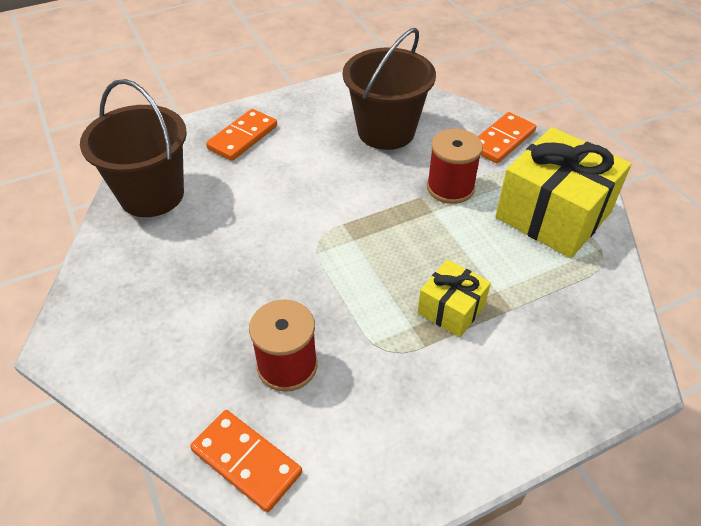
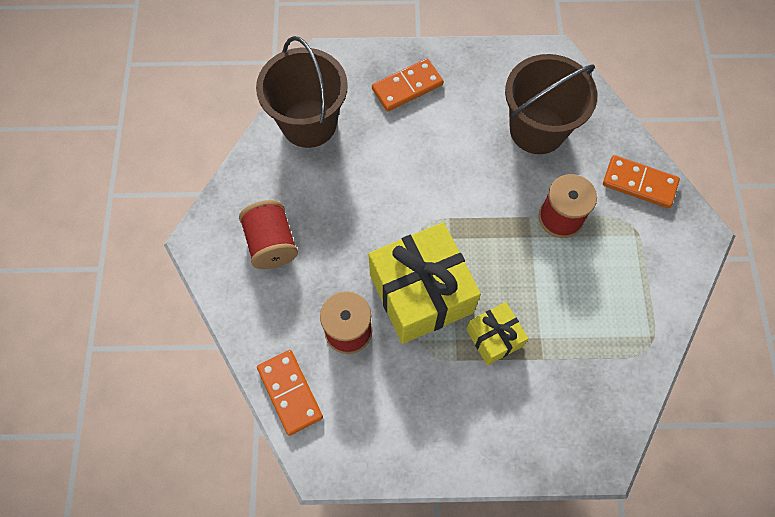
camera: 25 degrees right, 20 degrees up
orange domino [478,112,536,163] -> orange domino turned 45 degrees clockwise [603,155,680,208]
yellow gift [495,127,631,258] -> yellow gift moved to [369,222,481,344]
none -> red spool [239,200,298,269]

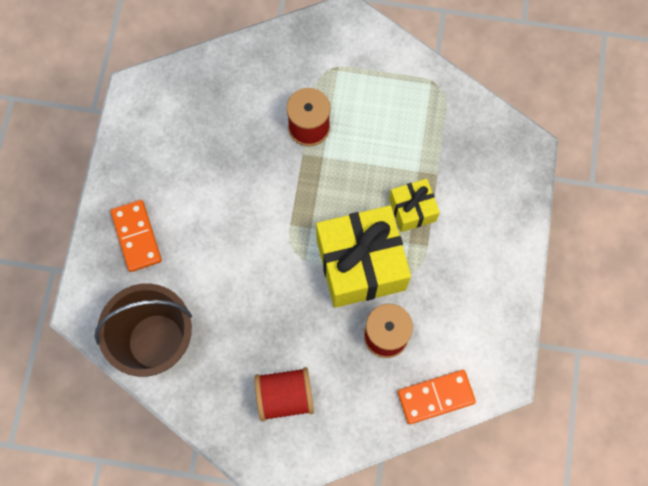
camera: 80 degrees left, 5 degrees up
brown bucket [505,54,597,154] -> none
orange domino [603,155,680,208] -> none

